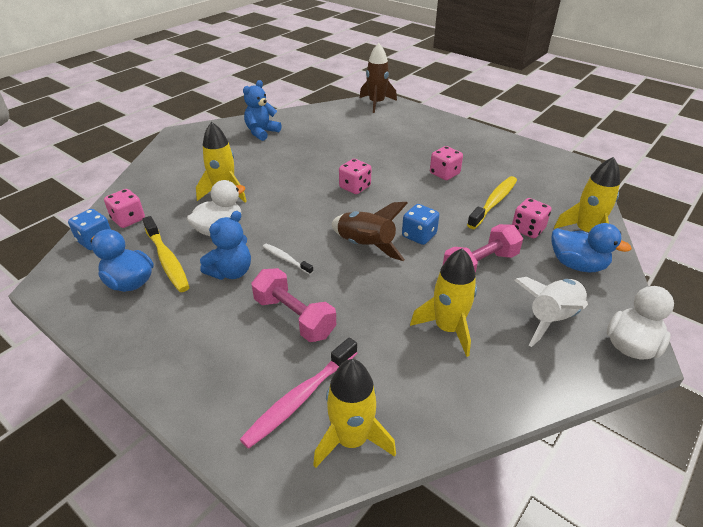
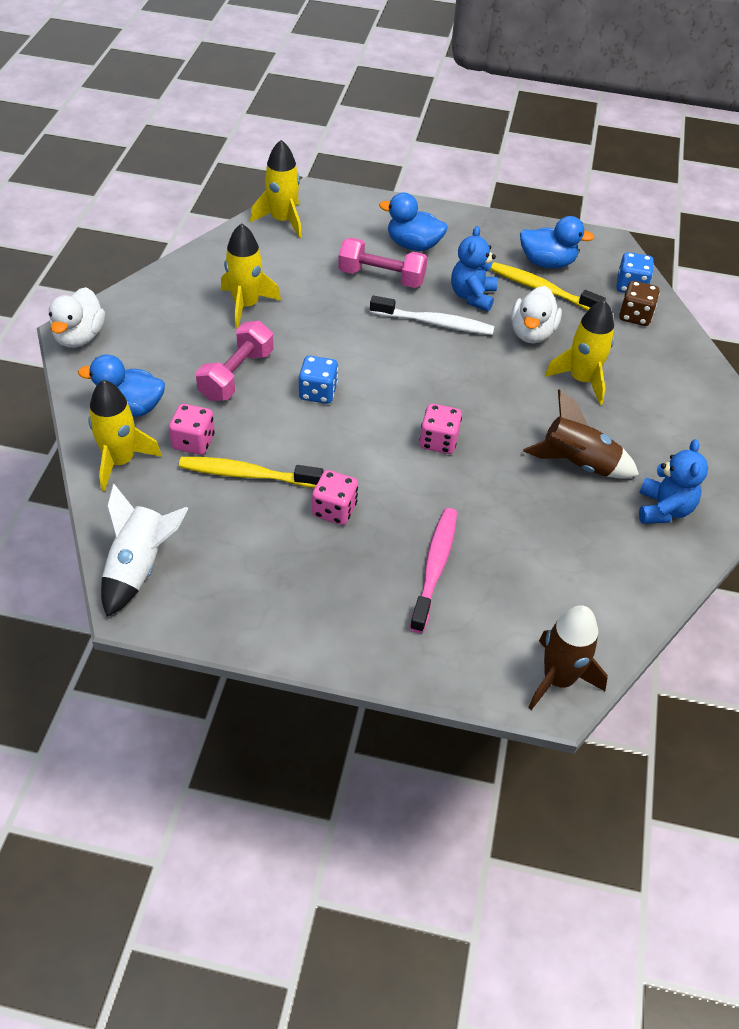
camera: 150 degrees right, 10 degrees up
pink dice [104,189,145,228] -> brown dice [619,281,660,326]
pink toothbrush [240,338,357,449] -> pink toothbrush moved to [410,508,457,633]
white toothbrush [263,243,313,275] -> white toothbrush [370,296,495,335], size x1.76
brown rocket [332,202,407,261] -> brown rocket moved to [523,389,639,478]
yellow toothbrush [467,176,517,229] -> yellow toothbrush turned 90 degrees clockwise [179,457,324,488]
white rocket [514,277,588,347] -> white rocket moved to [101,483,189,617]
none -> blue duck [379,193,448,251]

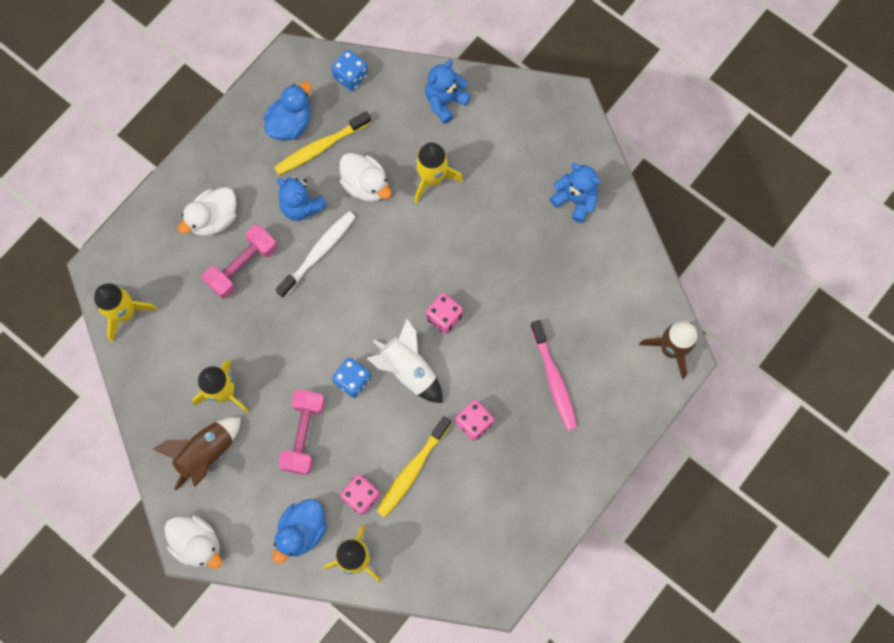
camera: 60 degrees left, 25 degrees up
white rocket [101,483,189,617] -> white rocket moved to [366,319,443,403]
pink dumbbell [196,321,273,401] -> pink dumbbell turned 45 degrees clockwise [279,390,325,475]
blue duck [379,193,448,251] -> white duck [178,187,237,236]
pink toothbrush [410,508,457,633] -> pink toothbrush turned 150 degrees counterclockwise [530,320,577,431]
brown rocket [523,389,639,478] -> brown rocket moved to [153,417,241,490]
brown dice [619,281,660,326] -> none
none -> blue teddy bear [425,60,471,124]

